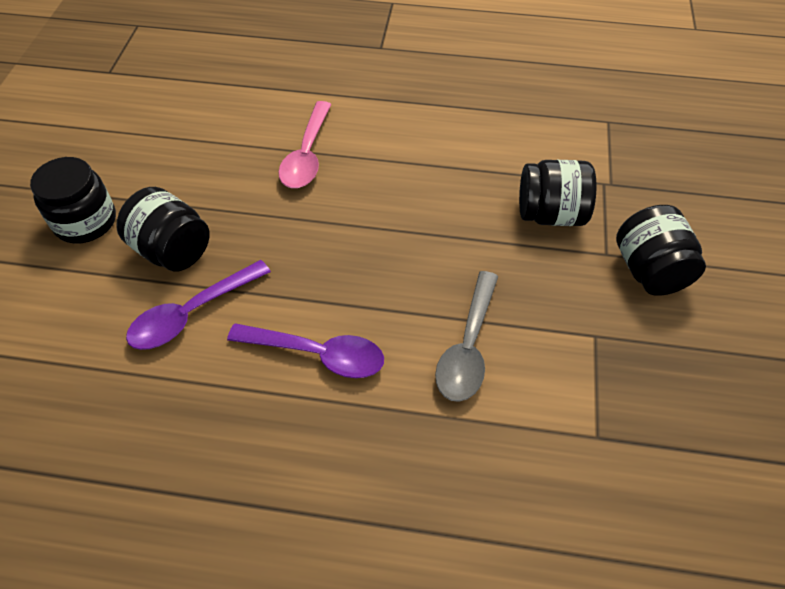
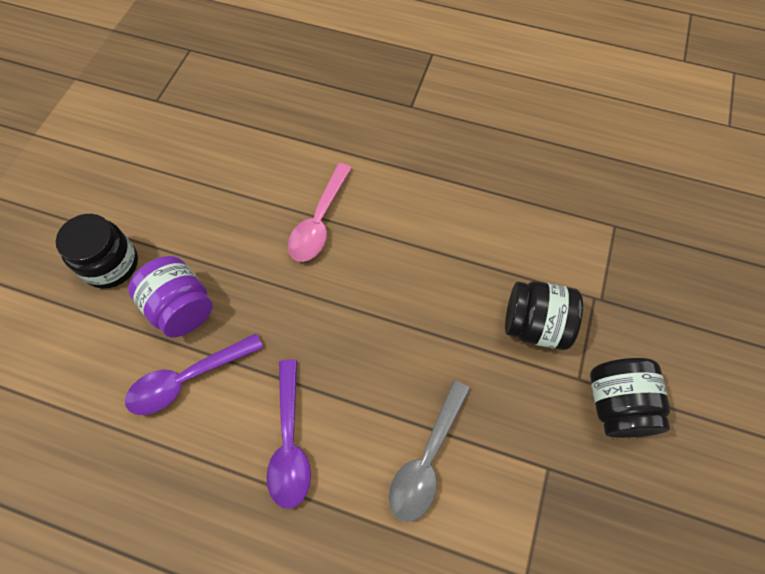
camera: 10 degrees right, 10 degrees up
black jar [116,187,210,271] -> purple jar [128,256,213,338]
purple spoon [227,323,384,378] -> purple spoon turned 60 degrees clockwise [266,359,311,509]

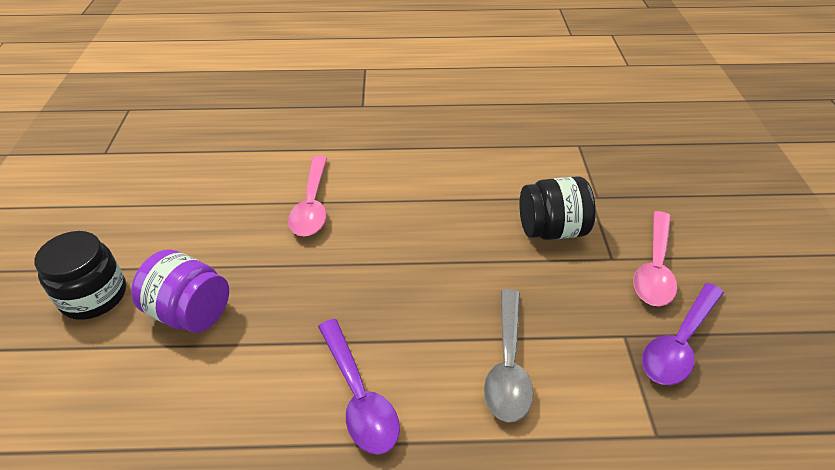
camera: 20 degrees left, 20 degrees down
purple spoon [125,334,263,415] -> purple spoon moved to [642,283,724,385]
black jar [590,358,670,438] -> pink spoon [633,211,677,306]

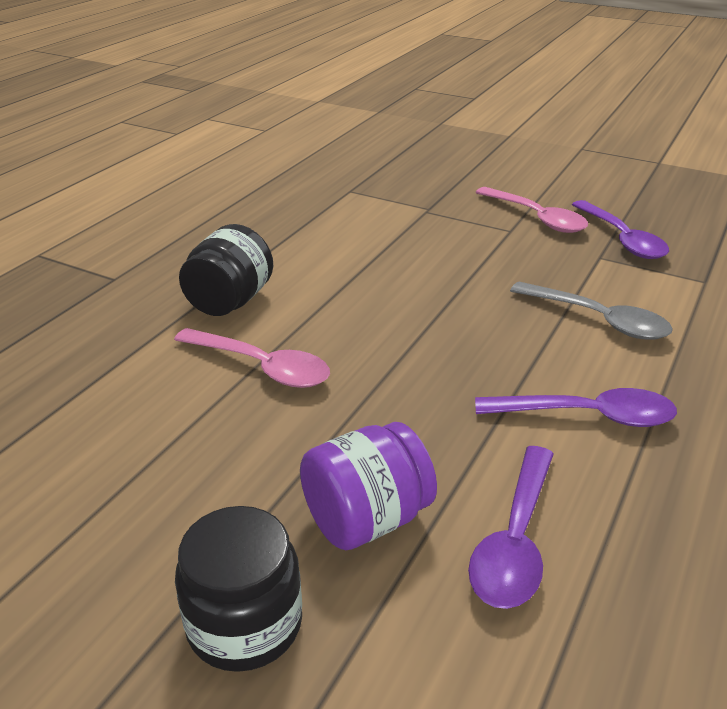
camera: 60 degrees left, 10 degrees down
black jar [519,176,596,240] -> black jar moved to [179,224,273,316]
none -> purple spoon [468,446,554,609]

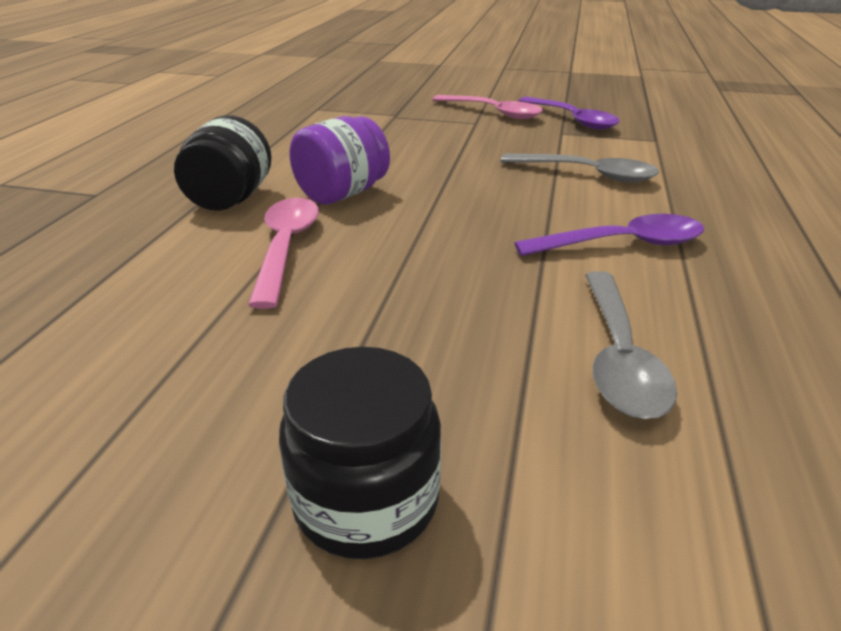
camera: 15 degrees left, 0 degrees up
pink spoon [174,328,330,388] -> pink spoon turned 105 degrees counterclockwise [248,198,319,309]
purple jar [300,422,437,550] -> purple jar moved to [289,116,390,205]
purple spoon [468,446,554,609] -> grey spoon [585,271,677,419]

